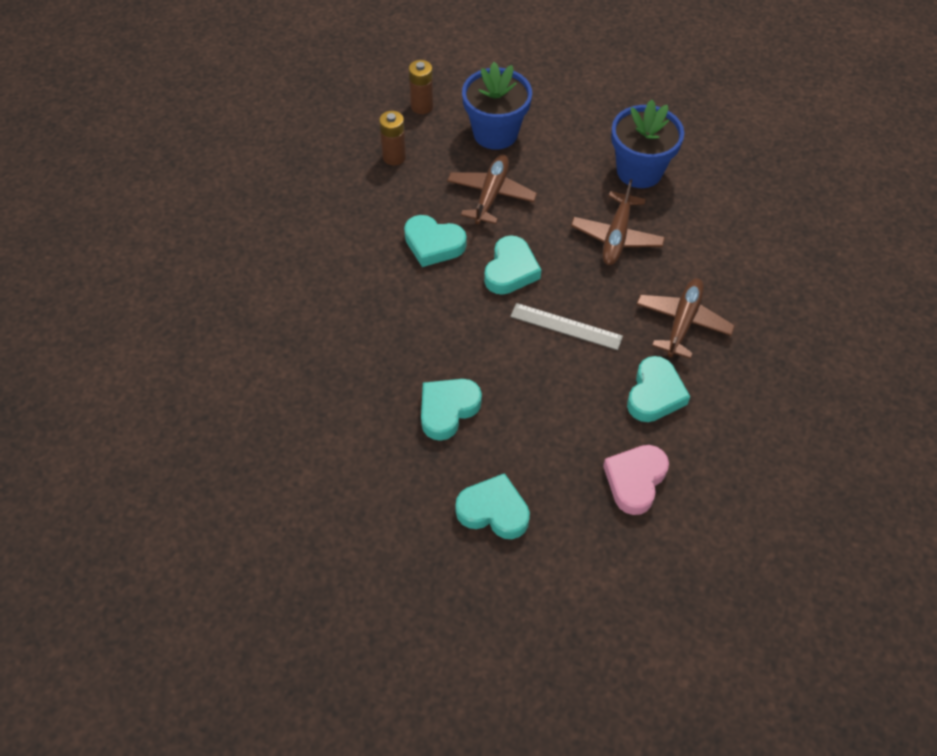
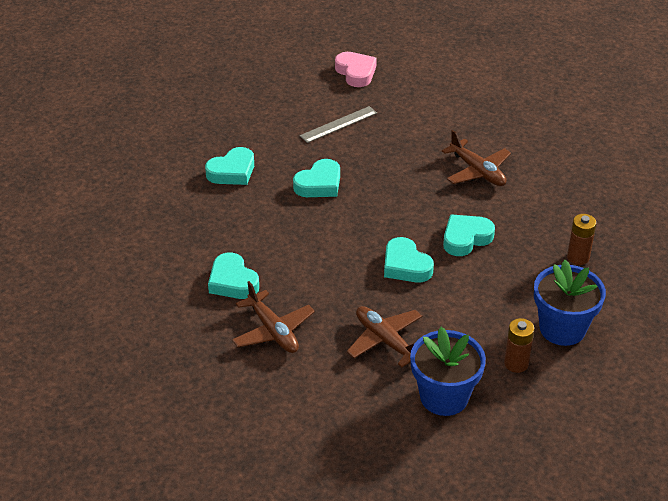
camera: 125 degrees right, 15 degrees down
brown battery [409,60,434,114] -> brown battery moved to [504,318,534,373]
turquoise heart [421,379,482,441] -> turquoise heart turned 60 degrees clockwise [293,159,340,197]
brown plane [447,154,537,224] -> brown plane moved to [442,130,511,186]
grey ruler [510,303,623,350] -> grey ruler moved to [300,106,377,143]
pink heart [603,445,669,515] -> pink heart moved to [335,52,377,87]

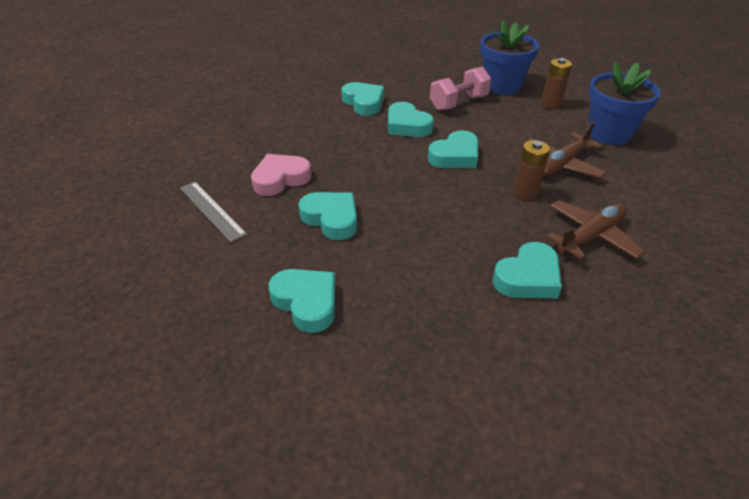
camera: 95 degrees left, 0 degrees up
pink heart [335,52,377,87] -> pink heart moved to [251,154,312,196]
brown plane [442,130,511,186] -> none
brown battery [567,214,597,265] -> brown battery moved to [513,140,550,200]
none -> turquoise heart [341,82,384,116]
none -> pink dumbbell [430,66,491,111]

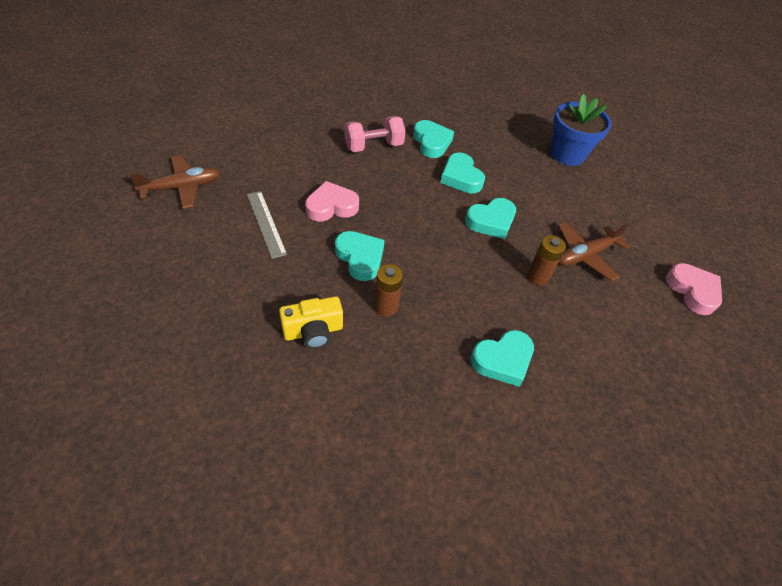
camera: 10 degrees right, 10 degrees up
turquoise heart [269,269,336,333] -> yellow camera [279,296,343,349]
pink dumbbell [430,66,491,111] -> pink dumbbell moved to [345,116,406,152]
brown battery [541,58,572,109] -> brown battery moved to [374,264,403,316]
brown plane [546,200,645,260] -> brown plane moved to [129,155,220,209]
blue flower pot [588,62,661,145] -> none
none -> pink heart [666,263,722,315]

